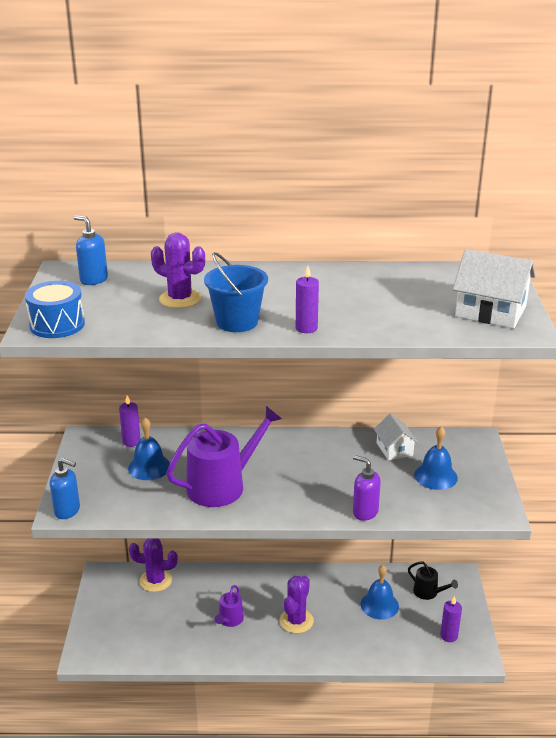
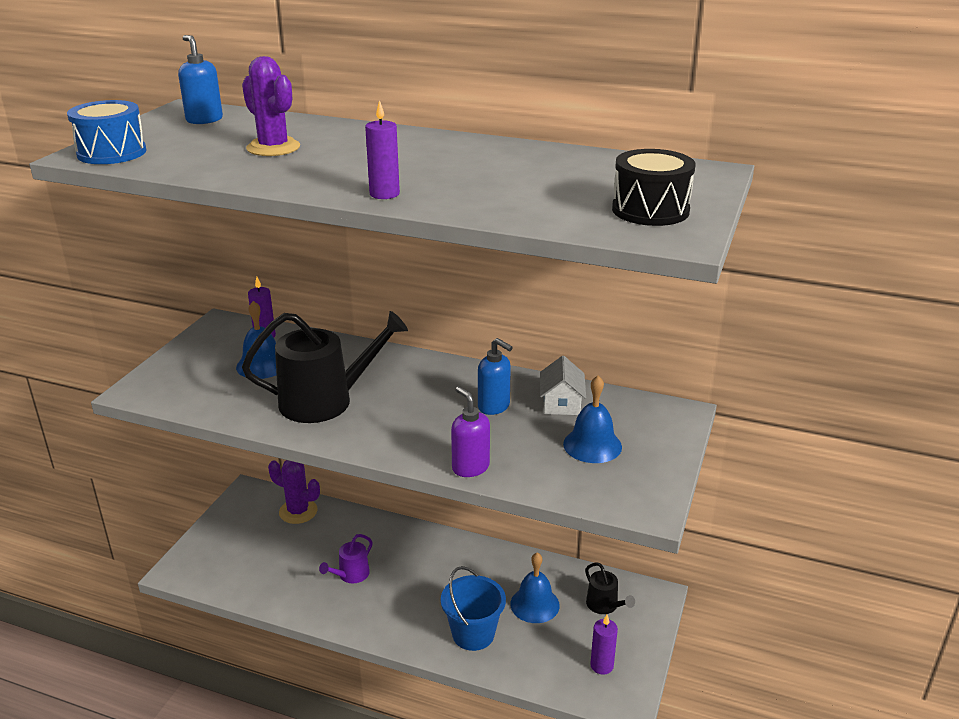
camera: 20 degrees right, 0 degrees up
blue soap dispenser [50,458,80,519] -> blue soap dispenser moved to [478,338,513,415]
purple watering can [166,406,282,507] -> black watering can [242,311,408,423]
blue bucket [204,252,268,332] -> blue bucket moved to [441,566,506,651]
purple cactus [280,576,314,633] -> none
white house [453,249,536,329] -> black drum [612,149,696,226]

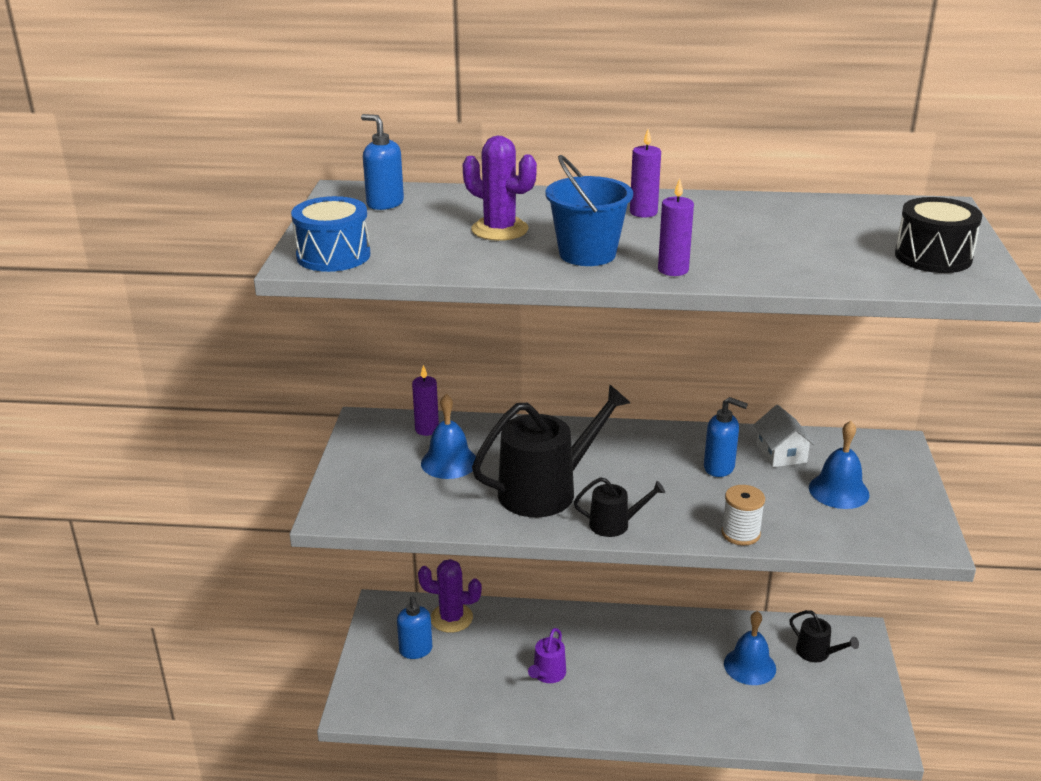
camera: 15 degrees left, 0 degrees up
blue bucket [441,566,506,651] -> blue bucket moved to [545,155,633,266]
purple soap dispenser [451,386,490,477] -> white spool [721,485,765,545]
purple candle [590,615,618,675] -> purple candle moved to [630,129,661,218]
none -> blue soap dispenser [397,596,433,659]
none -> black watering can [574,477,665,537]

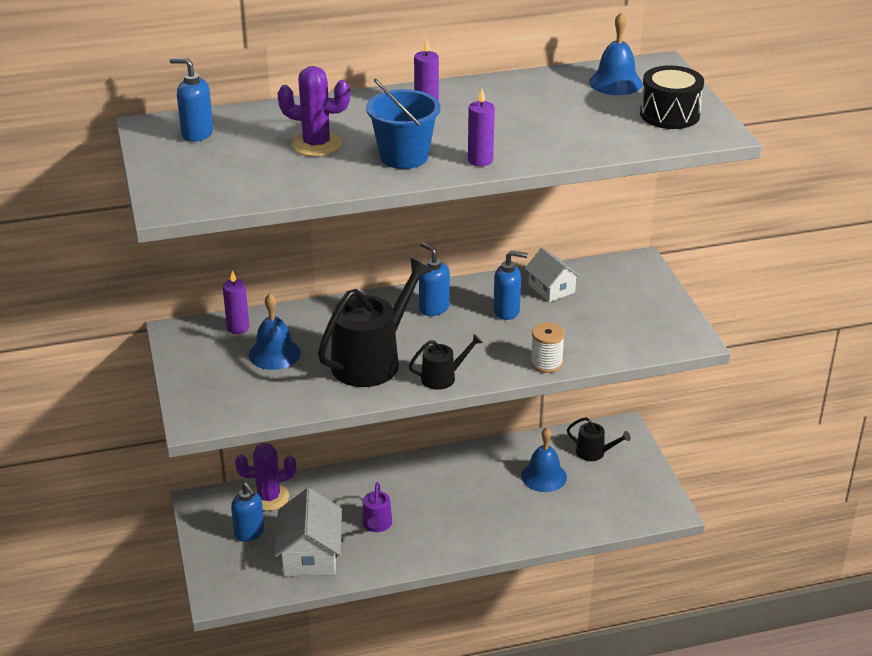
camera: 20 degrees left, 5 degrees up
blue drum [291,196,370,272] -> none
blue bell [809,421,870,509] -> blue bell moved to [589,12,643,95]
none -> white house [274,488,342,576]
none -> blue soap dispenser [419,242,450,316]

